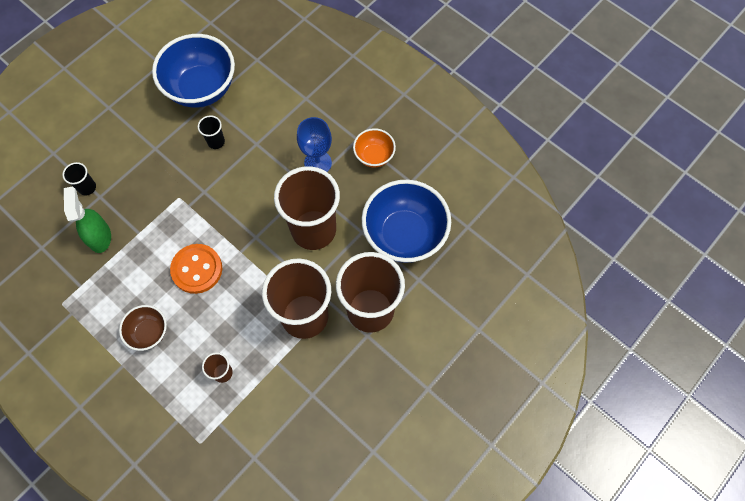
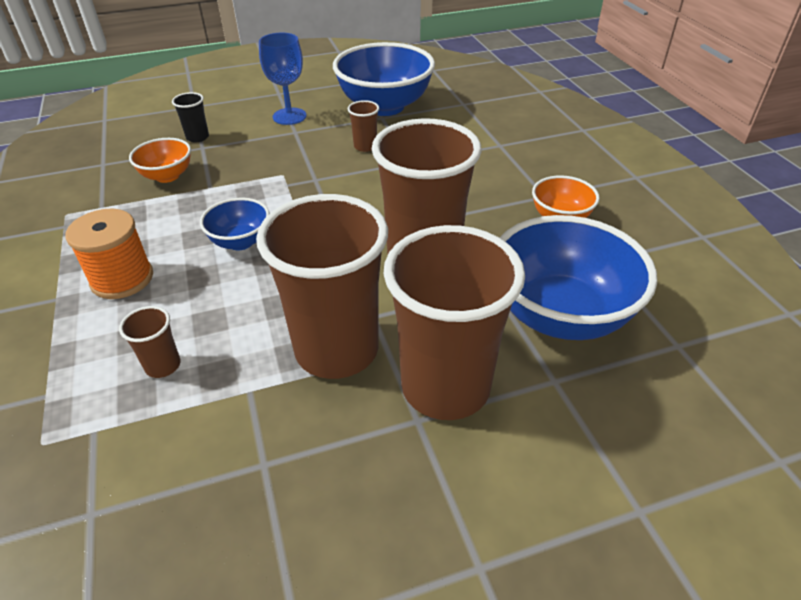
camera: 30 degrees right, 25 degrees down
green spray bottle [64,186,111,253] -> orange bowl [129,138,191,183]
brown bowl [119,305,167,351] -> orange spool [65,209,153,299]
orange button [170,244,222,294] -> blue bowl [200,198,270,250]
black cup [198,115,225,149] -> brown cup [348,100,379,152]
blue goblet [297,117,332,172] -> blue goblet moved to [259,33,306,125]

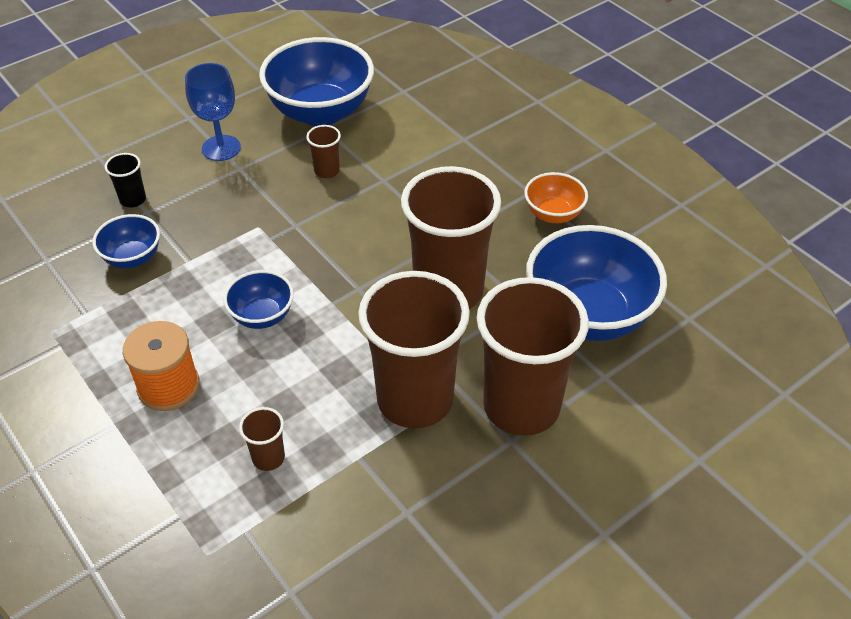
camera: 20 degrees left, 5 degrees up
orange bowl [129,138,191,183] -> blue bowl [93,214,160,268]

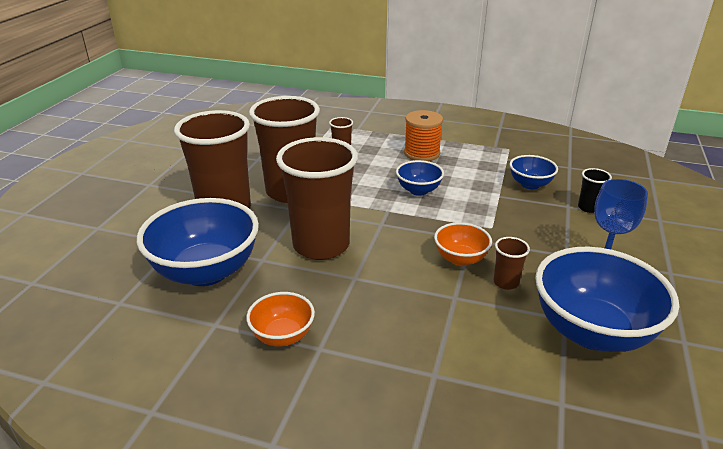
camera: 145 degrees right, 15 degrees down
none -> orange bowl [434,222,492,266]

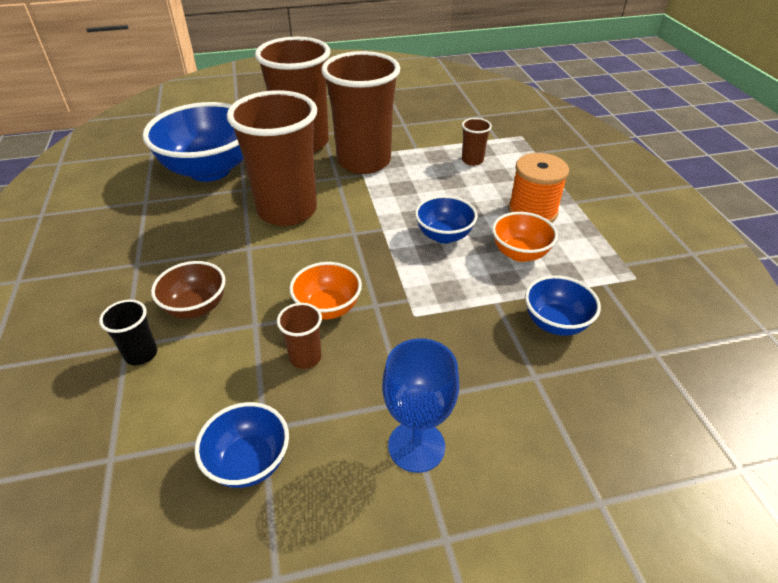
camera: 60 degrees right, 10 degrees up
orange bowl [246,292,315,346] -> orange bowl moved to [492,212,558,262]
blue bowl [535,247,679,352] -> blue bowl [194,402,289,488], size x0.51
black cup [578,168,612,213] -> black cup moved to [99,299,157,365]
none -> brown bowl [151,261,225,319]

